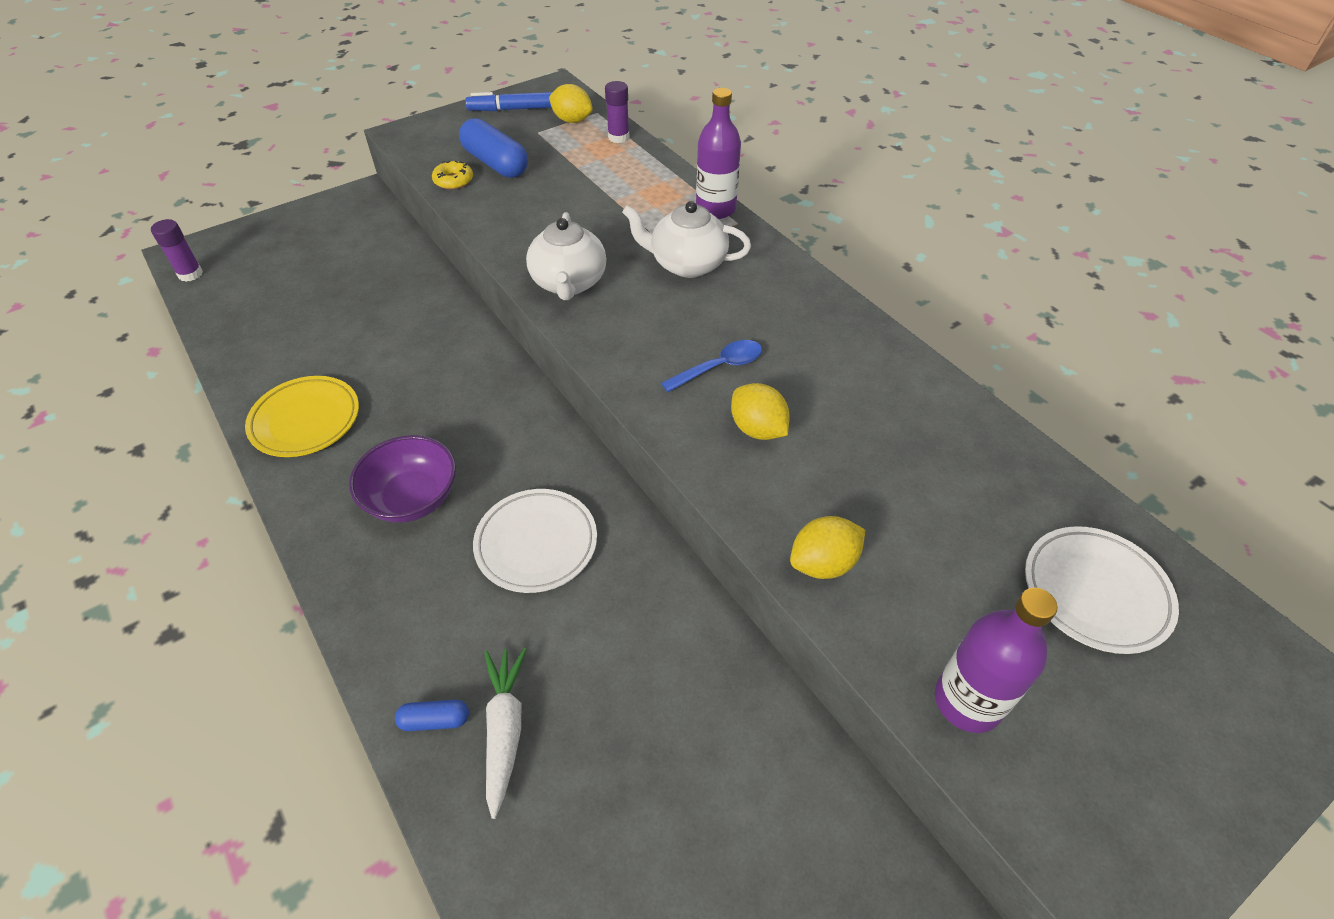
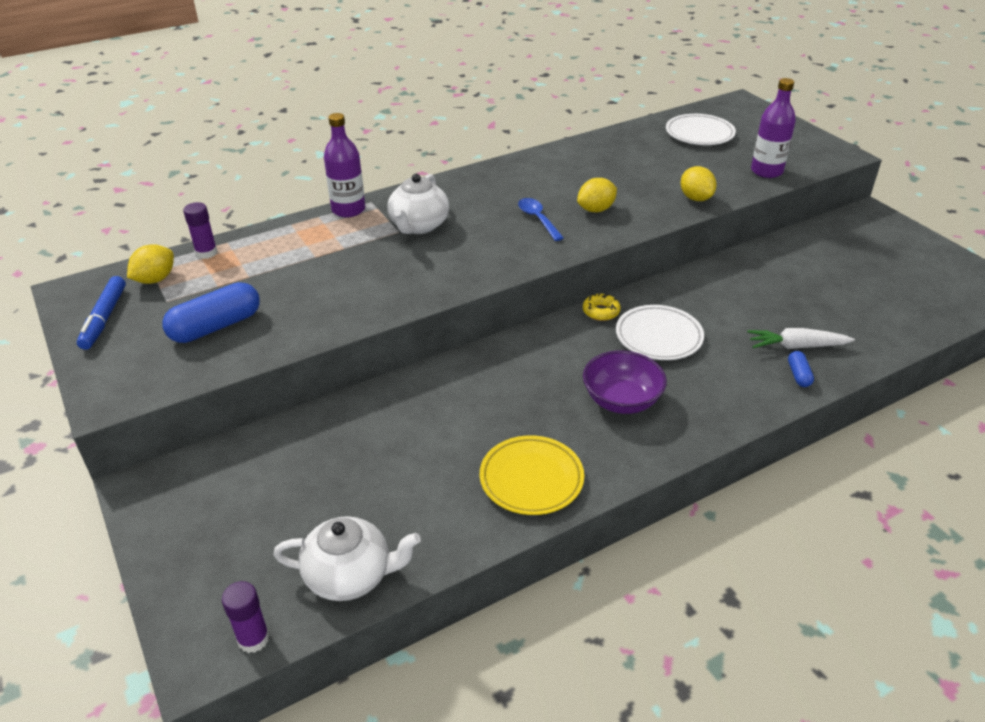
camera: 85 degrees left, 10 degrees down
yellow donut [432,161,473,189] -> yellow donut moved to [583,294,621,321]
white teapot [526,212,606,300] -> white teapot moved to [273,516,421,601]

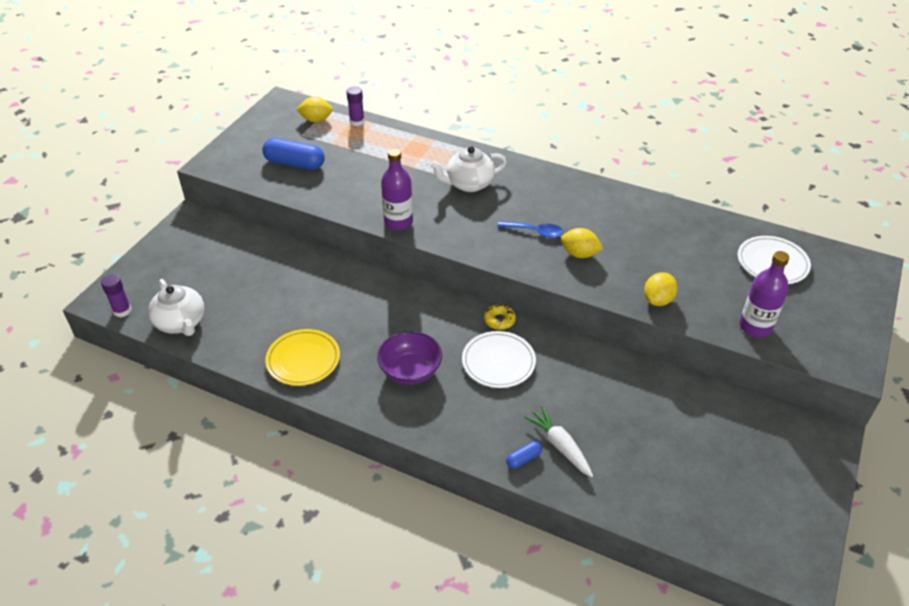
camera: 55 degrees right, 5 degrees up
blue marker [76,276,126,350] -> none
purple bottle [324,113,365,217] -> purple bottle moved to [381,149,413,230]
blue spoon [518,198,564,241] -> blue spoon turned 75 degrees clockwise [497,221,563,238]

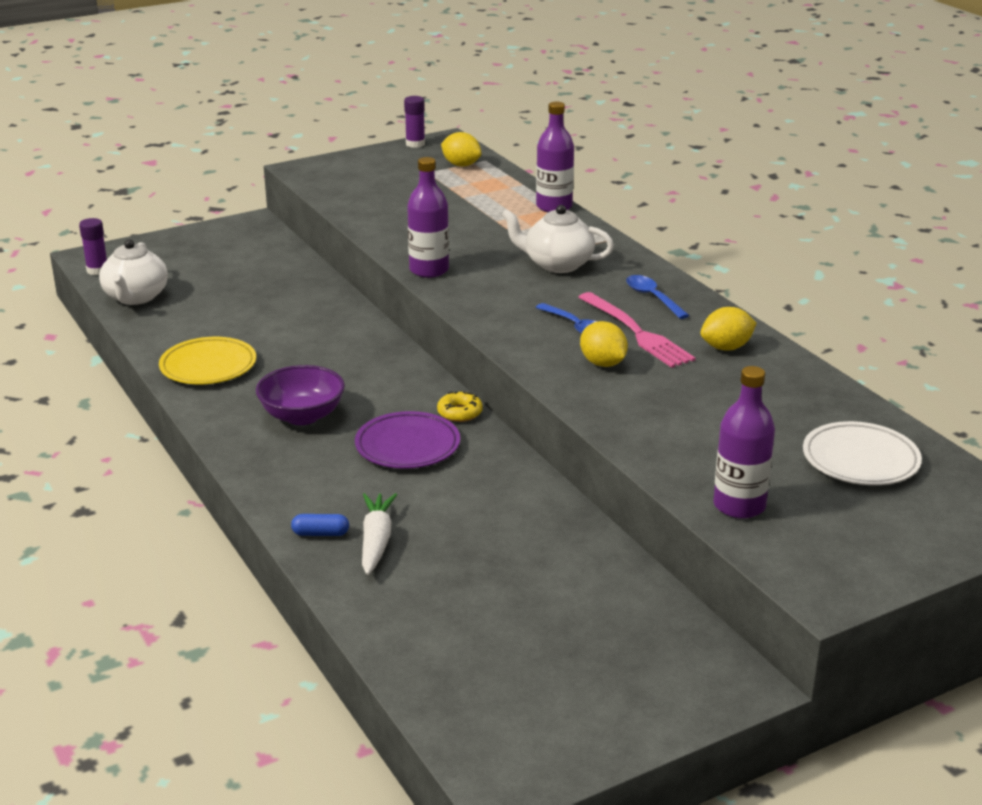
camera: 35 degrees right, 15 degrees down
blue capsule [262,138,325,170] -> none
purple glue stick [347,87,365,126] -> purple glue stick moved to [404,96,425,148]
white plate [462,331,536,388] -> purple plate [355,411,460,469]
yellow lemon [644,272,678,306] -> yellow lemon moved to [700,307,757,351]
none -> purple bottle [536,102,574,212]
none -> pink fork [578,292,696,368]
none -> blue spoon [626,275,689,319]

